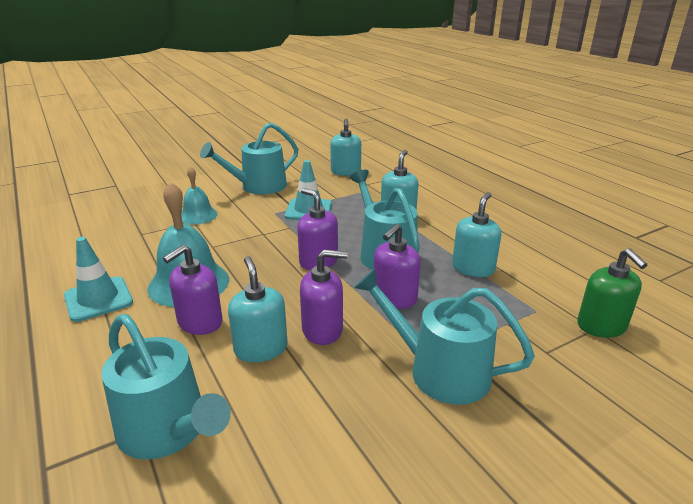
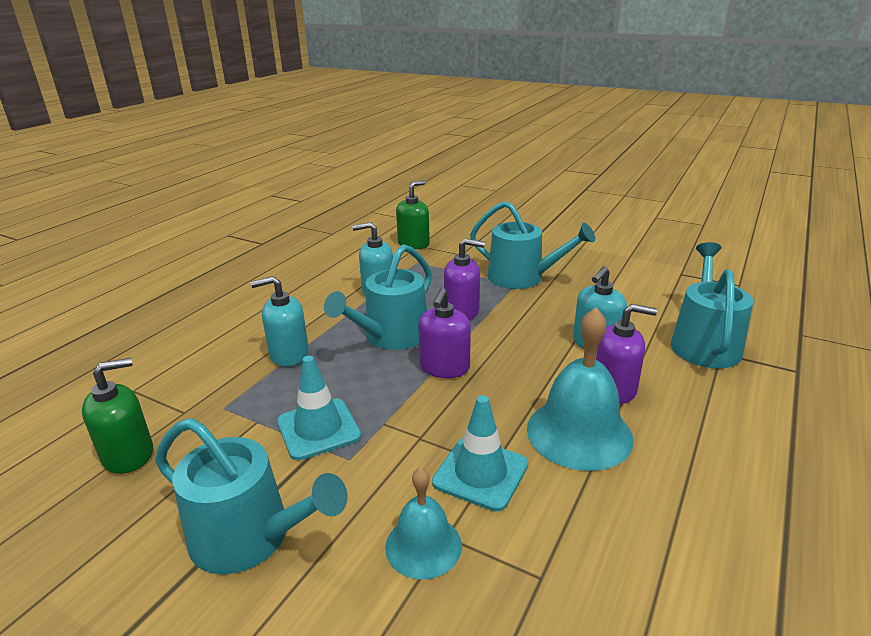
camera: 120 degrees left, 0 degrees up
turquoise traffic cone [64,237,133,322] -> turquoise traffic cone moved to [432,395,528,511]
purple soap dispenser [300,250,348,345] -> none
turquoise soap dispenser [330,119,361,176] -> green soap dispenser [82,358,153,474]
turquoise watering can [354,268,535,405] -> turquoise watering can turned 60 degrees counterclockwise [470,201,595,289]

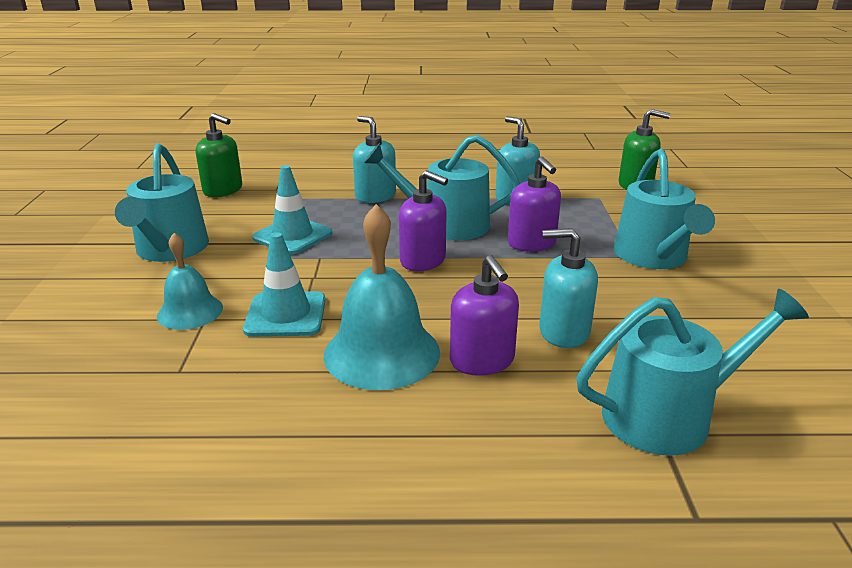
camera: 60 degrees right, 0 degrees up
purple soap dispenser [418,288,471,378] -> purple soap dispenser turned 135 degrees counterclockwise [399,170,448,271]

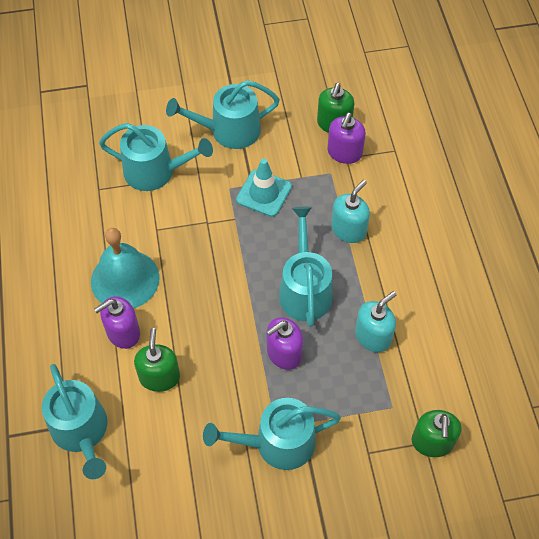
camera: 80 degrees right, 30 degrees up
turquoise bell [157,233,223,330] -> turquoise watering can [99,123,213,191]
turquoise traffic cone [243,232,326,337] -> none
purple soap dispenser [399,170,448,271] -> purple soap dispenser moved to [327,113,366,164]
turquoise soap dispenser [539,228,598,348] -> green soap dispenser [134,328,180,392]

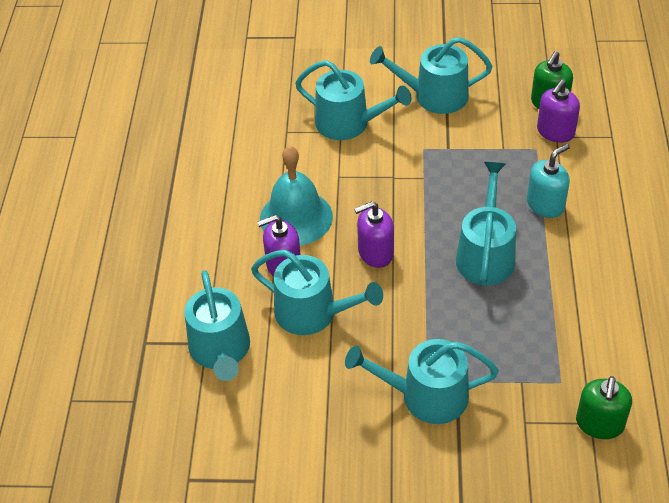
camera: 15 degrees right, 10 degrees down
green soap dispenser [134,328,180,392] -> turquoise watering can [251,250,383,335]
turquoise traffic cone [236,159,292,217] -> none
purple soap dispenser [267,317,303,370] -> purple soap dispenser moved to [354,201,394,268]
turquoise soap dispenser [355,291,396,352] -> none

